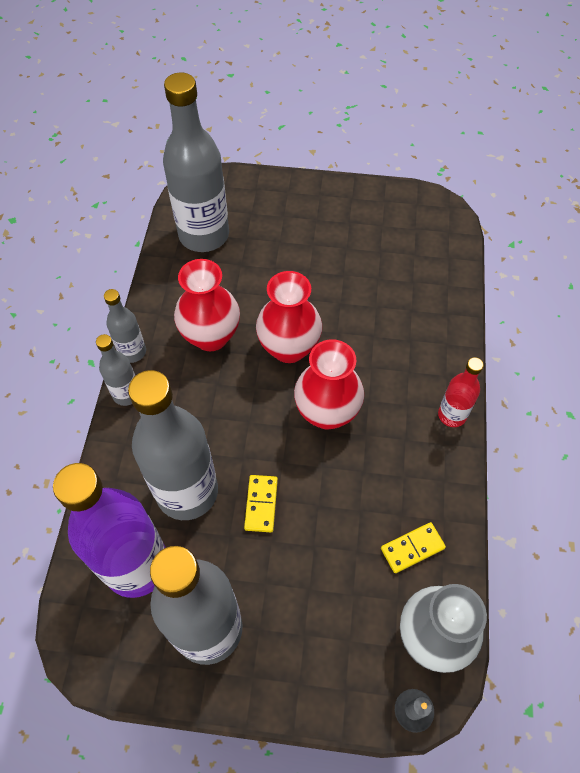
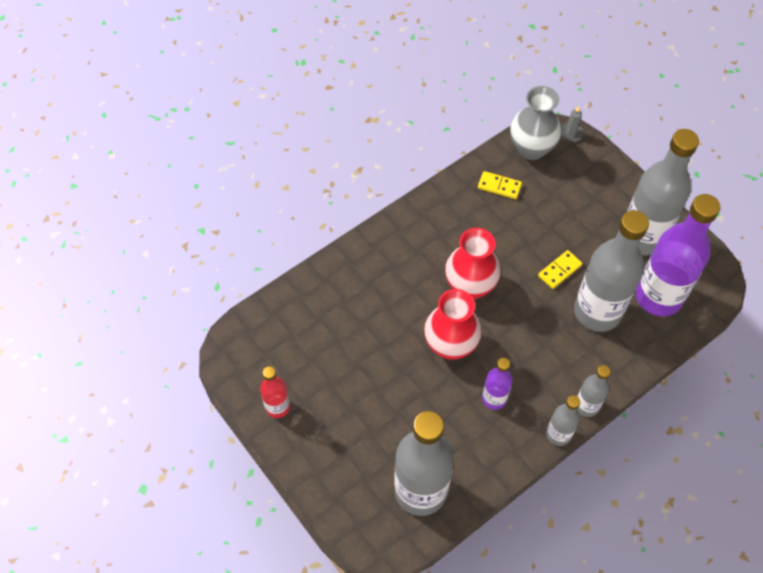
camera: 135 degrees left, 0 degrees up
red vase [174,259,240,351] -> purple bottle [482,358,512,410]
red bottle [438,357,484,427] -> red bottle moved to [260,366,290,418]

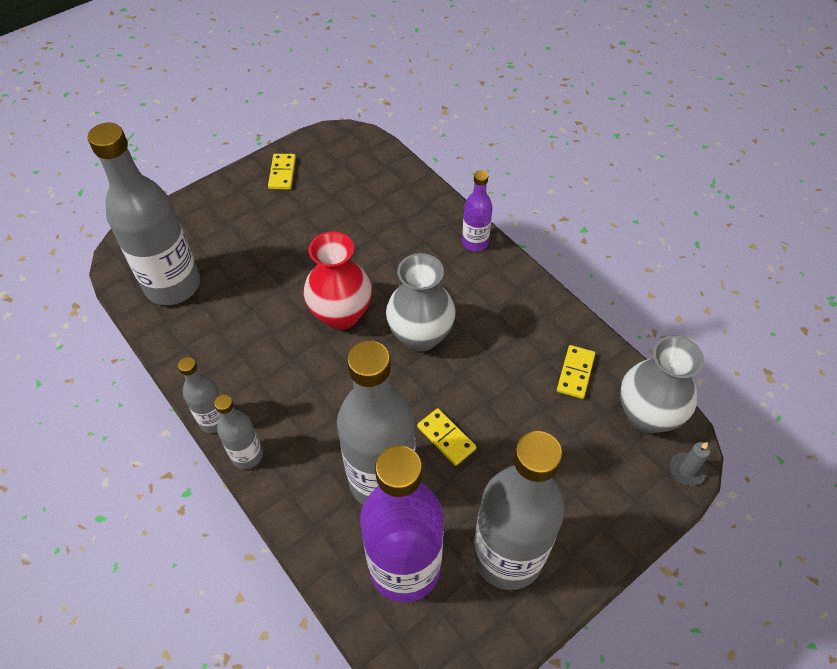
camera: 90 degrees right, 5 degrees down
red bottle [260,366,290,418] -> yellow domino [268,154,296,189]
red vase [445,228,501,299] -> grey vase [386,253,456,352]
purple bottle [482,358,512,410] -> purple bottle moved to [462,170,493,252]

